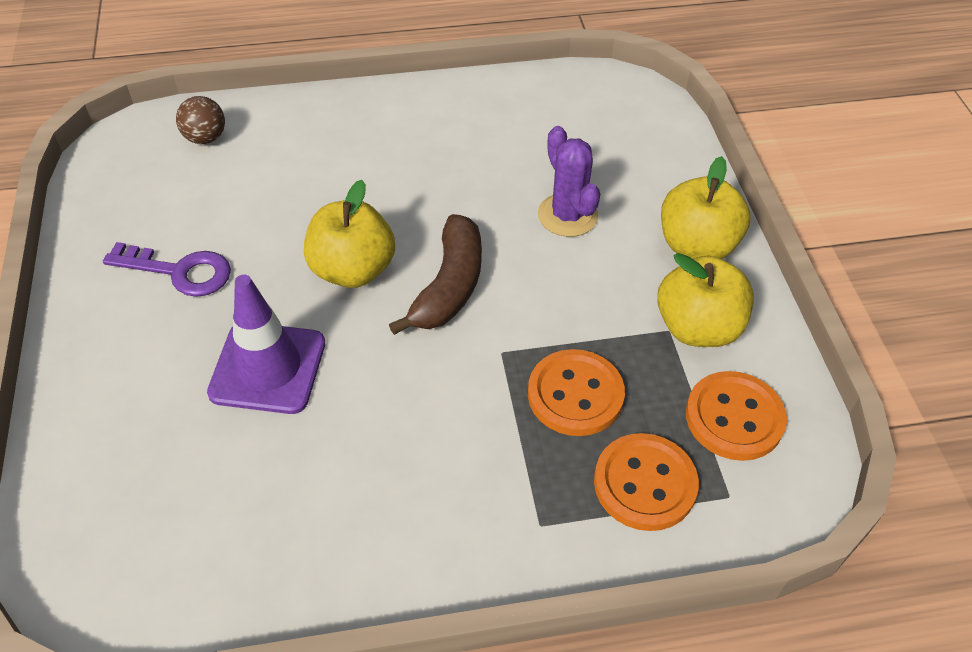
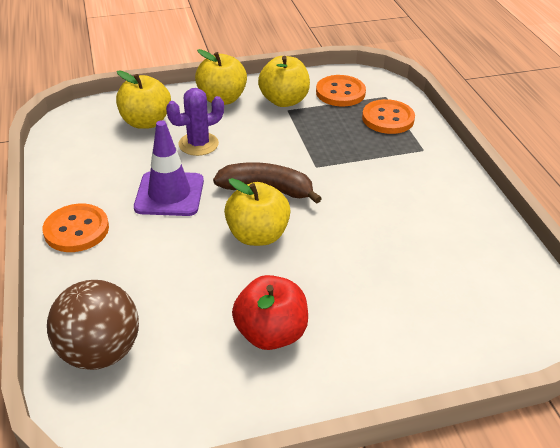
camera: 95 degrees left, 10 degrees down
purple key [103,242,231,297] -> red apple [232,275,308,350]
brown ball [176,96,225,144] -> brown ball [47,280,139,370], size x1.90
purple traffic cone [207,275,325,414] -> purple traffic cone moved to [134,120,204,216]
orange button [528,349,625,436] -> orange button moved to [43,204,109,252]
none -> yellow apple [116,70,171,129]

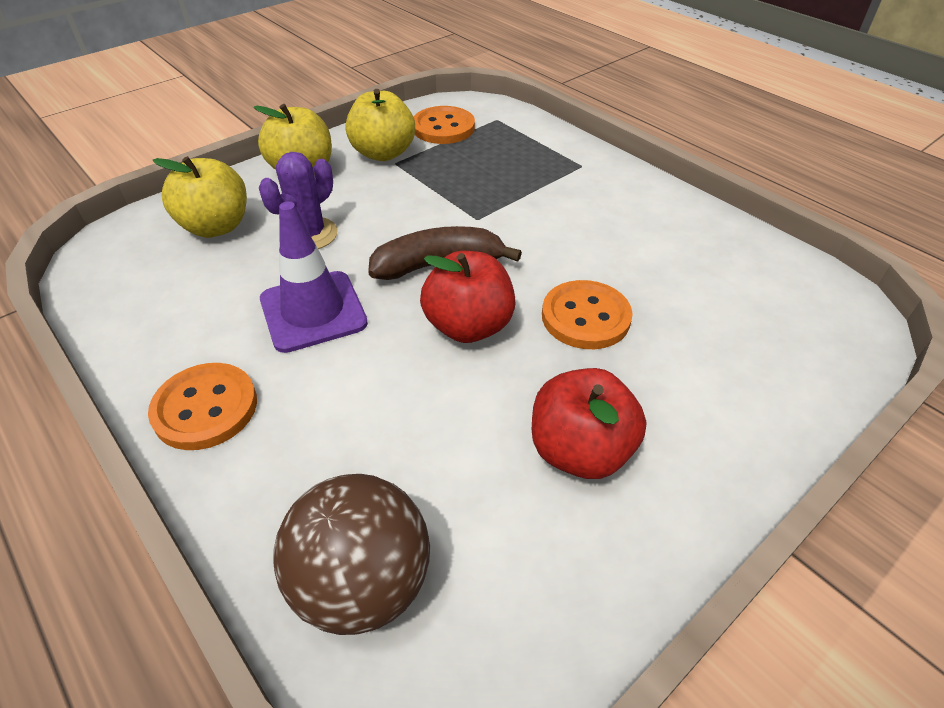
camera: 25 degrees left, 5 degrees up
yellow apple [224,178,291,246] -> red apple [420,251,516,343]
orange button [362,99,415,134] -> orange button moved to [542,280,633,349]

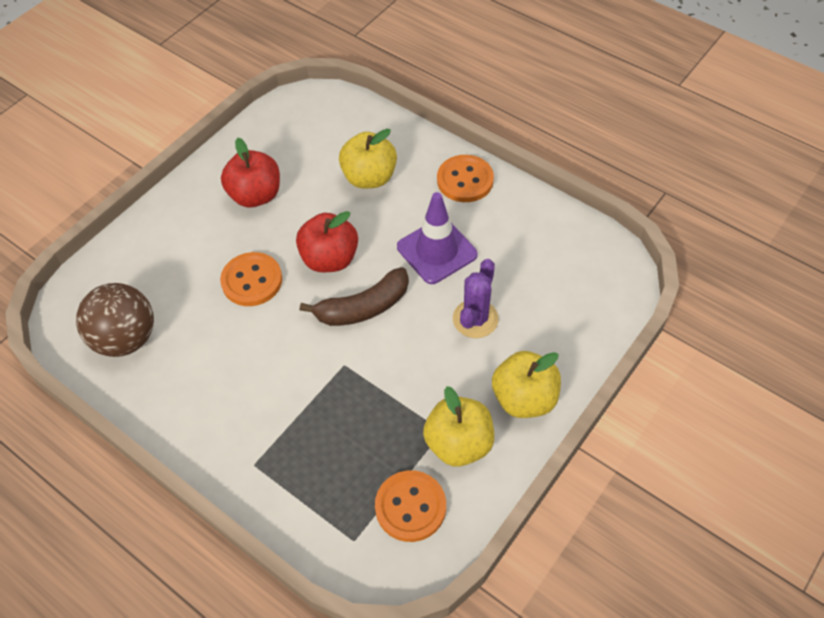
camera: 170 degrees right, 10 degrees up
yellow apple [153,156,247,238] -> yellow apple moved to [339,129,397,189]
brown ball [274,474,430,635] -> brown ball moved to [76,283,154,357]

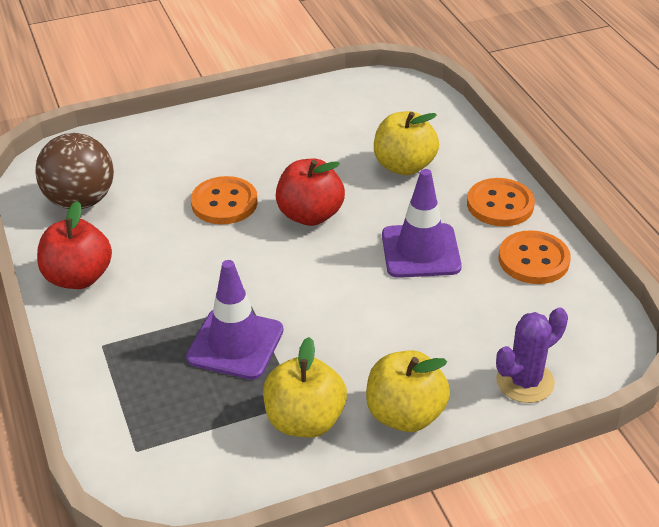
camera: 30 degrees right, 15 degrees down
red apple [221,138,280,207] -> red apple moved to [37,201,112,289]
brown banana [300,267,409,326] -> none
orange button [375,470,446,542] -> orange button moved to [499,230,571,284]
purple cactus [453,259,499,338] -> purple cactus moved to [496,307,568,403]
none -> purple traffic cone [186,260,283,380]

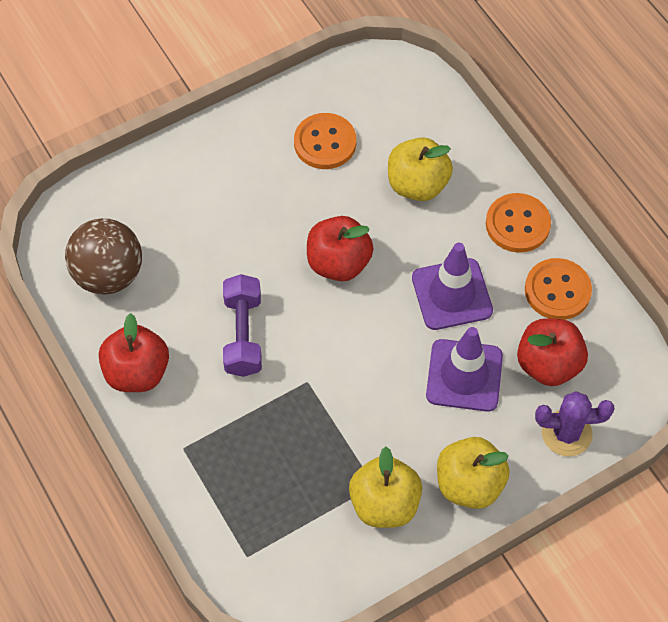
camera: 10 degrees left, 20 degrees up
purple traffic cone [186,260,283,380] -> purple traffic cone moved to [426,327,503,412]
orange button [191,176,258,224] -> orange button moved to [294,113,356,169]
purple cactus [496,307,568,403] -> purple cactus turned 45 degrees clockwise [535,391,615,457]
none -> purple dumbbell [223,274,262,377]
none -> red apple [517,318,588,386]

